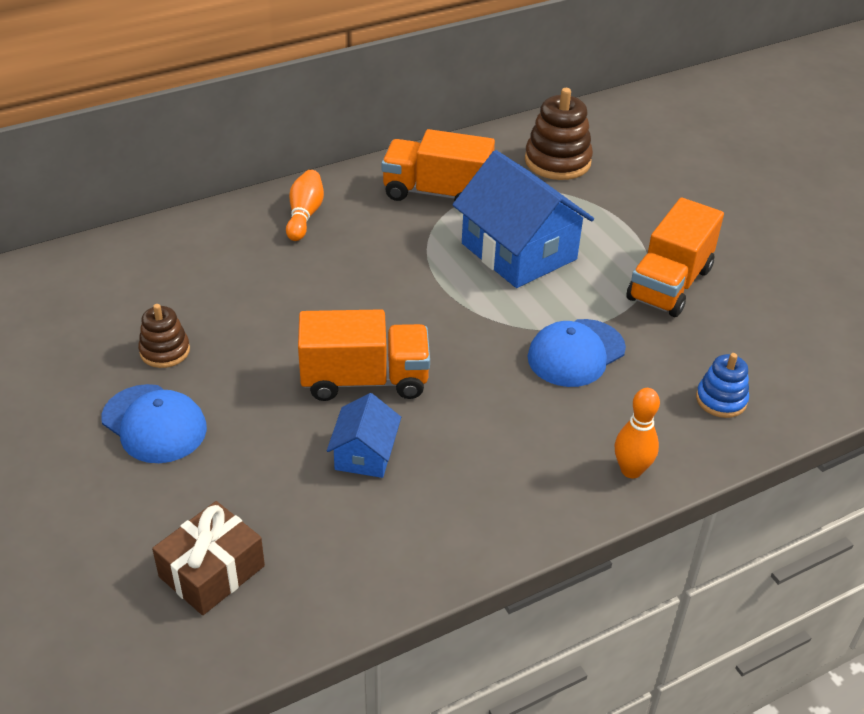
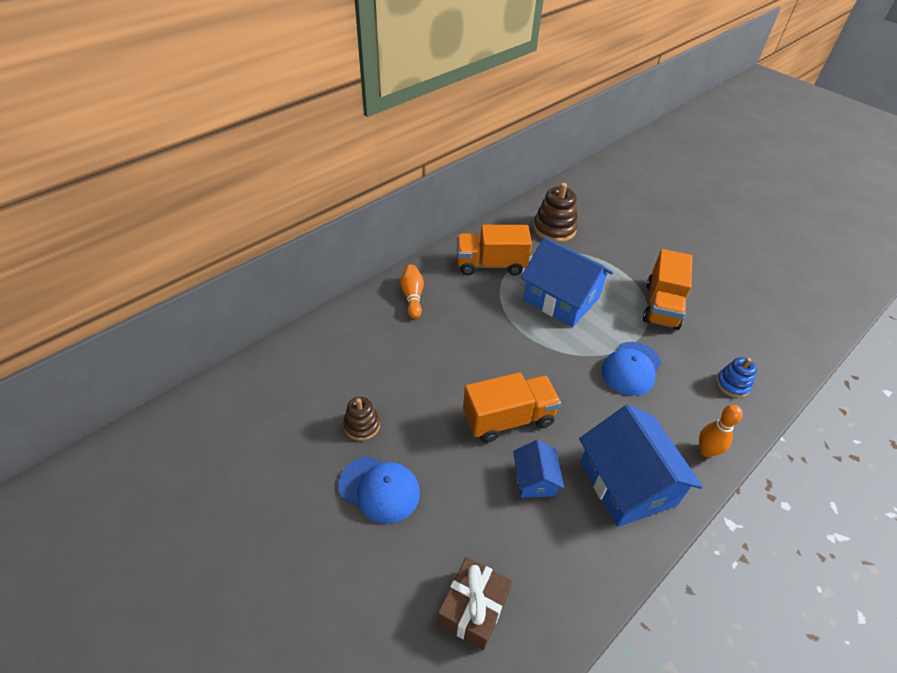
camera: 15 degrees left, 5 degrees up
none -> blue house [579,405,703,527]

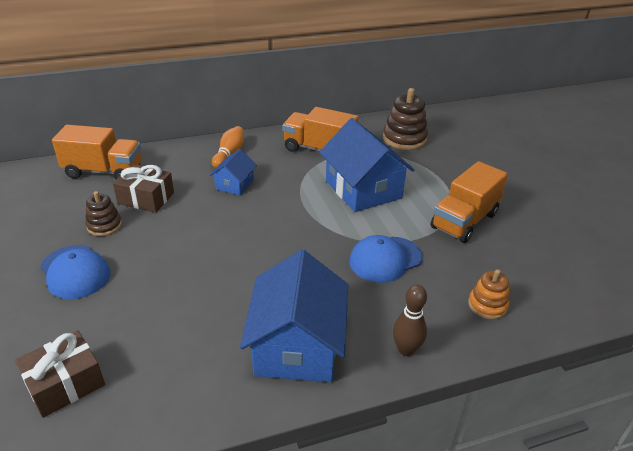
camera: 25 degrees right, 10 degrees down
orange truck [463,372,561,443] -> orange truck moved to [52,125,142,179]
blue house [513,440,564,498] -> blue house moved to [210,149,257,195]
orange bowling pin [699,405,743,457] -> brown bowling pin [393,285,427,356]
blue stacking toy [716,357,757,398] -> orange stacking toy [468,269,509,319]
none -> brown gift [113,164,174,213]

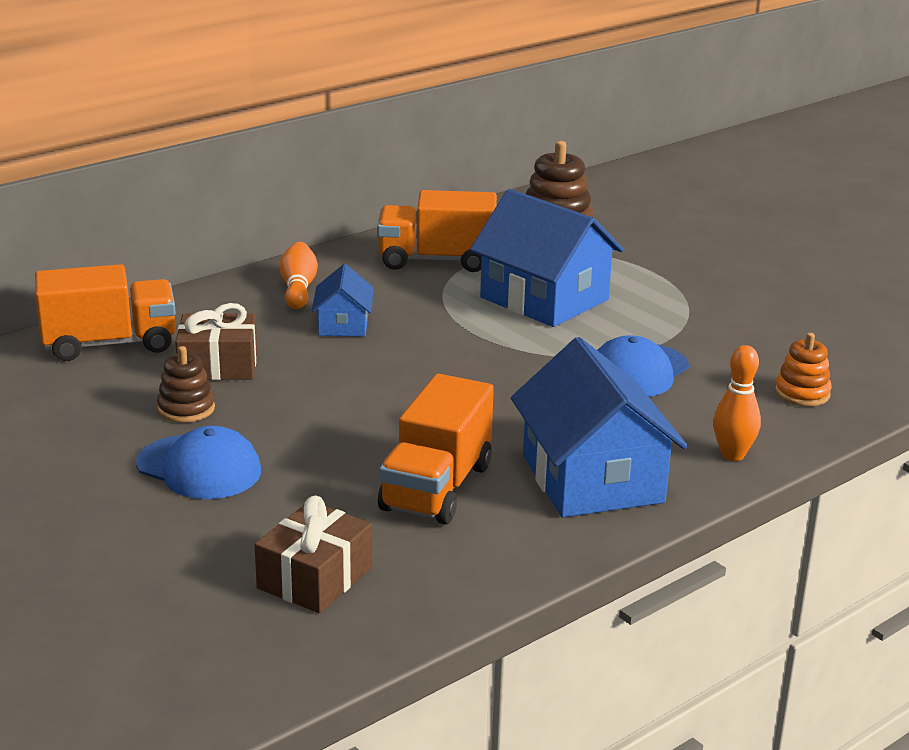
camera: 20 degrees left, 10 degrees down
brown bowling pin [393,285,427,356] -> orange bowling pin [713,345,761,461]
orange truck [431,161,508,243] -> orange truck moved to [378,374,494,524]

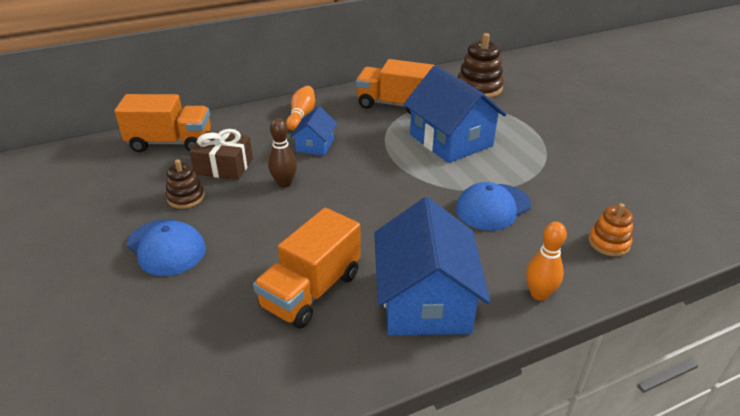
camera: 15 degrees right, 10 degrees up
brown gift [255,496,372,613] -> none
none -> brown bowling pin [268,118,297,188]

